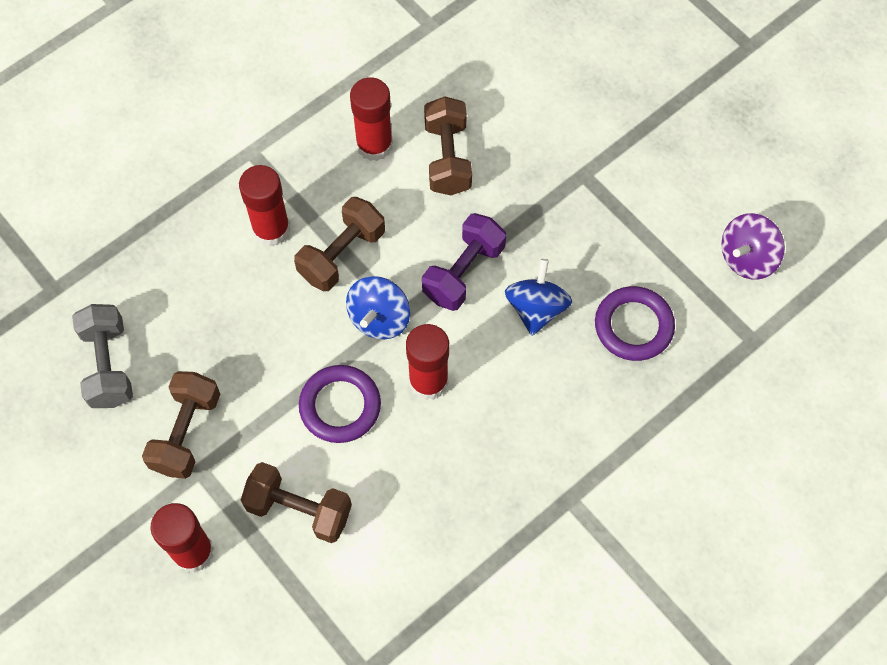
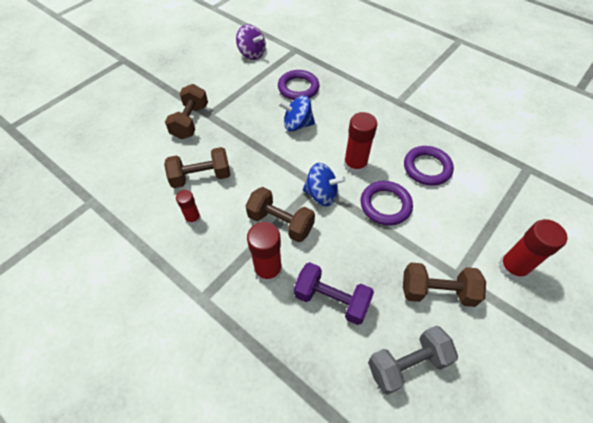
camera: 100 degrees left, 10 degrees down
brown dumbbell [241,462,352,543] -> brown dumbbell moved to [165,84,208,139]
red glue stick [350,77,393,161] -> red glue stick [176,190,201,225], size x0.59
purple dumbbell [422,213,506,311] -> purple dumbbell moved to [294,262,374,325]
none -> purple ring [404,146,454,186]

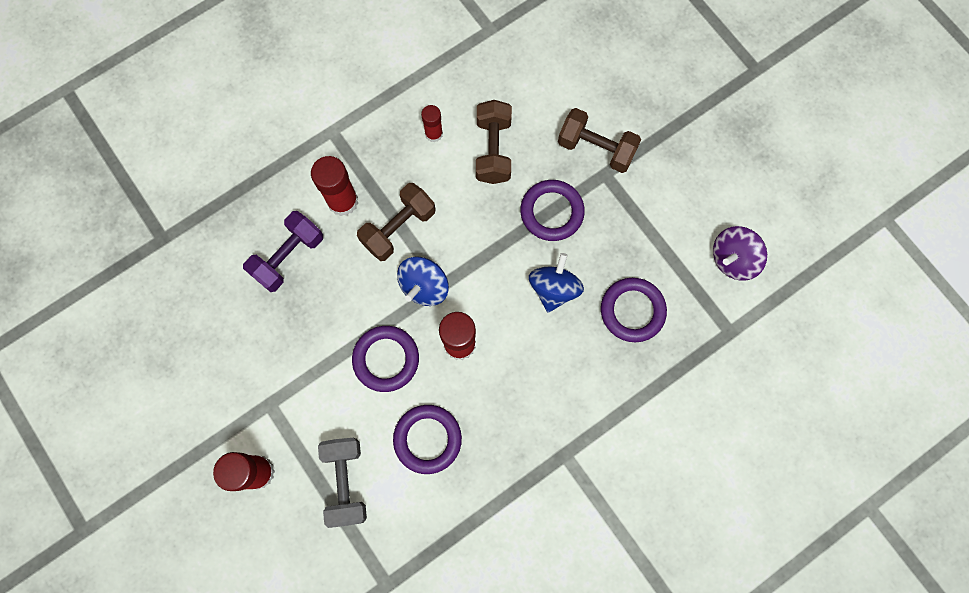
camera: 105 degrees right, 20 degrees up
grey dumbbell [368,325,458,395] -> grey dumbbell moved to [318,438,367,528]
brown dumbbell [403,262,486,307] -> none
none -> purple ring [520,180,585,241]

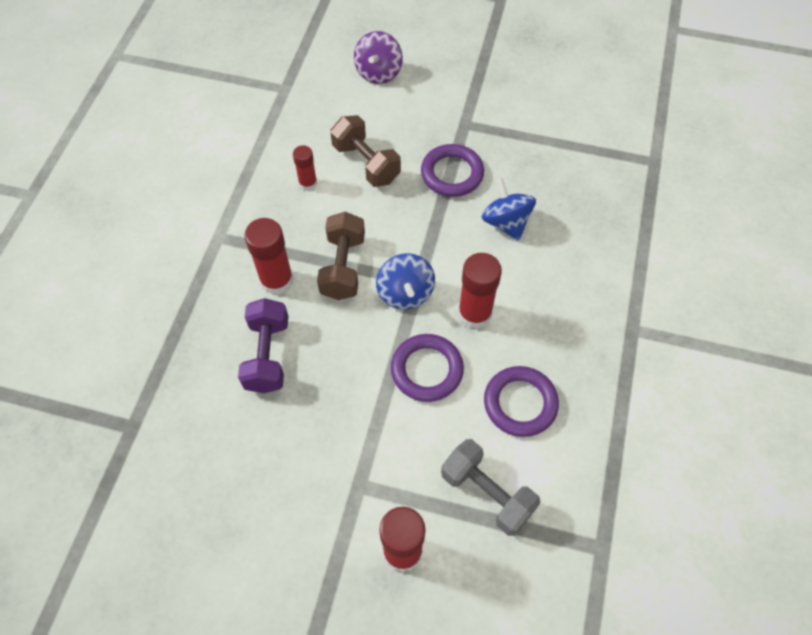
camera: 40 degrees left, 15 degrees down
brown dumbbell [558,108,641,173] -> none
purple ring [601,278,667,342] -> none
purple spinning top [713,226,767,281] -> purple spinning top moved to [354,31,403,84]

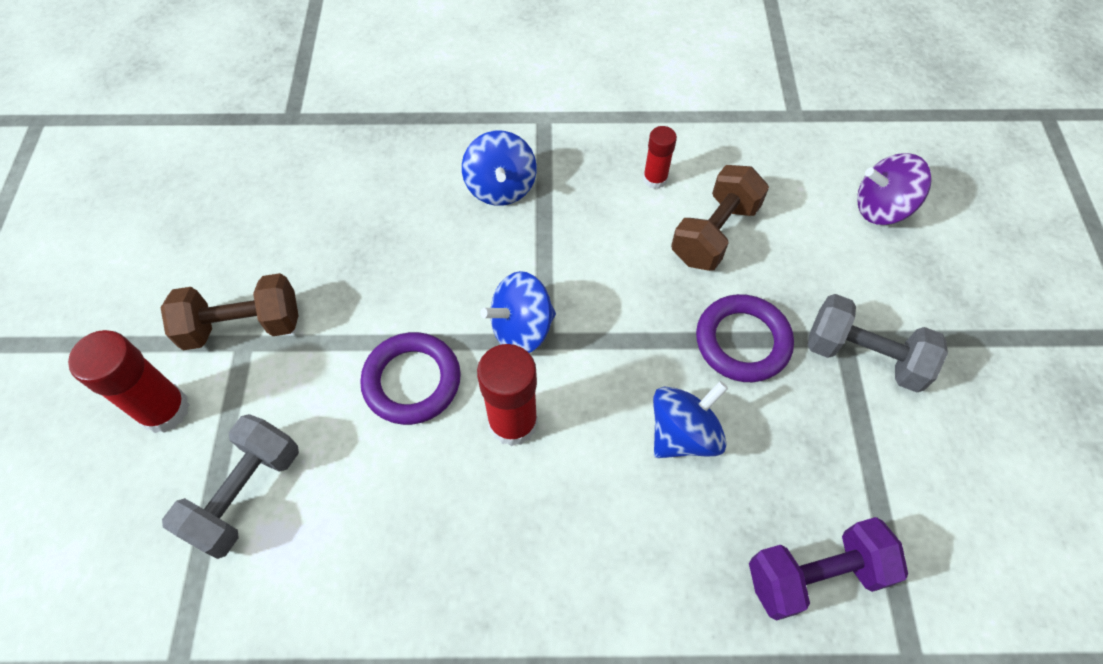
camera: 75 degrees right, 0 degrees up
purple dumbbell [238,298,288,393] -> purple dumbbell moved to [749,517,908,621]
red glue stick [244,218,294,295] -> blue spinning top [462,131,537,206]
brown dumbbell [317,212,365,300] -> brown dumbbell moved to [161,273,299,350]
purple ring [484,366,559,437] -> none
none -> grey dumbbell [807,294,948,393]

